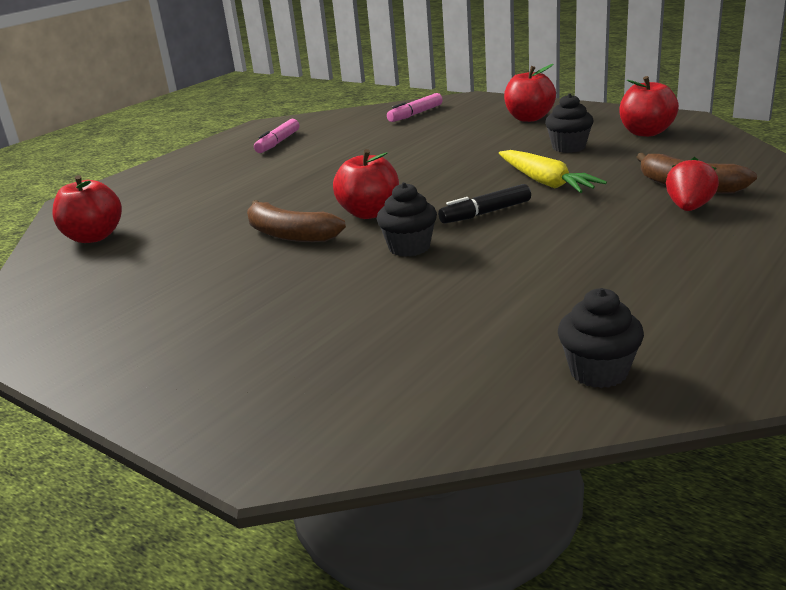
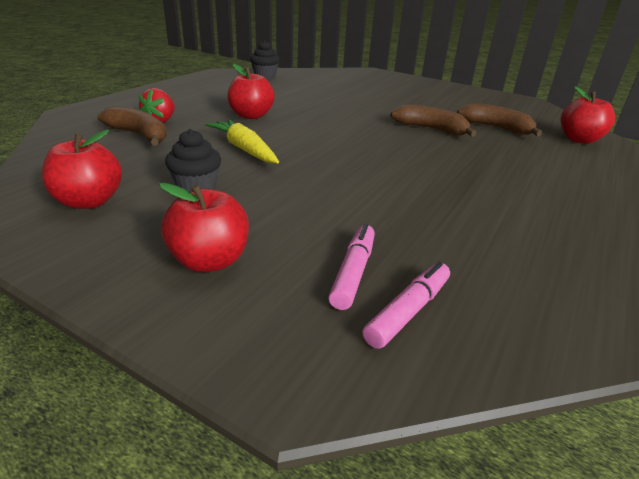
camera: 170 degrees right, 5 degrees up
pink marker [254,118,299,153] -> pink marker moved to [328,224,375,310]
red apple [333,149,399,219] -> red apple moved to [227,64,275,119]
black cupcake [377,182,437,257] -> none
black marker [438,184,531,223] -> none
none -> brown banana [457,103,542,136]

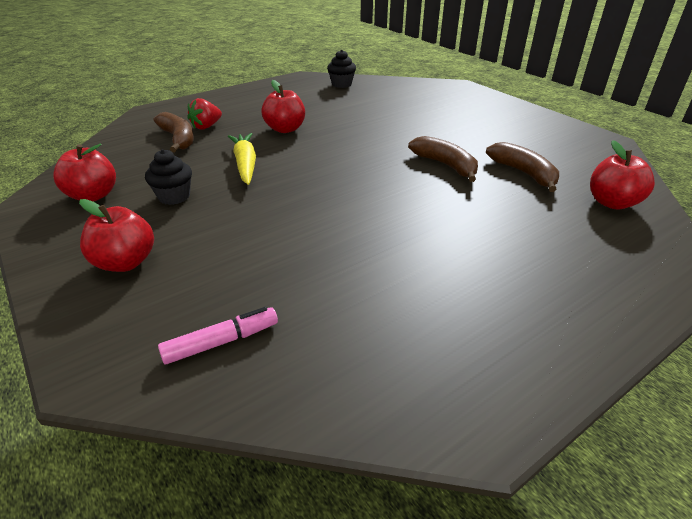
camera: 25 degrees right, 5 degrees up
pink marker [328,224,375,310] -> none

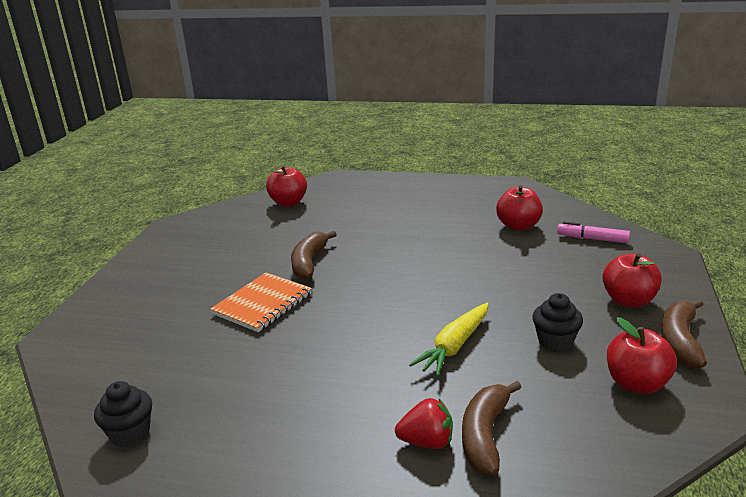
camera: 130 degrees left, 10 degrees down
red apple [261,80,305,133] -> red apple moved to [496,185,543,231]
brown banana [486,142,559,192] -> brown banana moved to [661,299,707,368]
none -> orange notebook [210,273,312,332]

